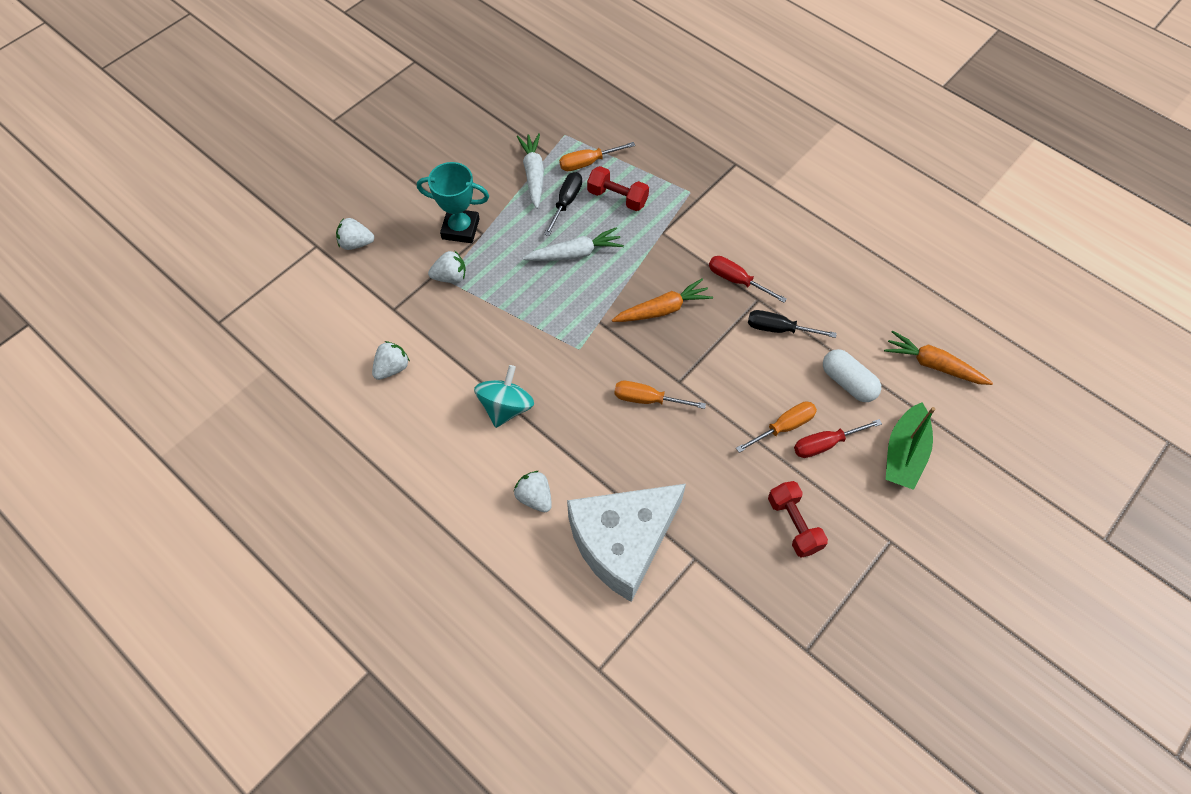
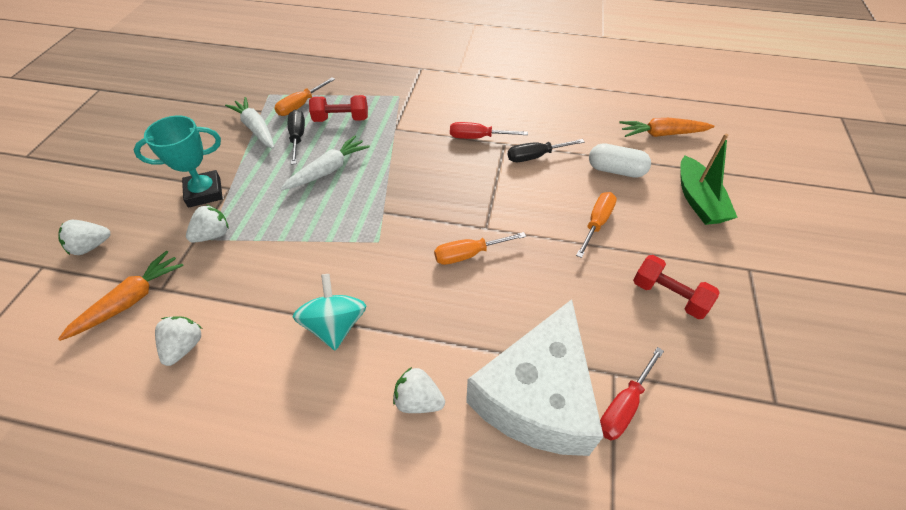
camera: 30 degrees left, 10 degrees down
orange carrot [612,279,713,322] -> orange carrot moved to [58,251,184,341]
red screwdriver [794,419,882,458] -> red screwdriver moved to [600,347,664,440]

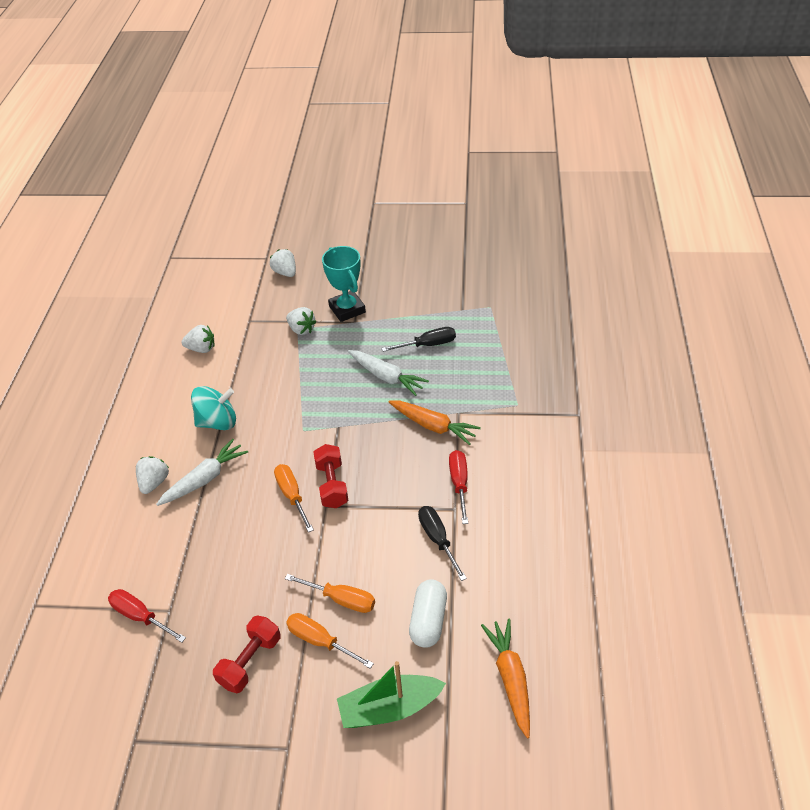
camera: 85 degrees right, 5 degrees down
orange carrot [58,251,184,341] -> orange carrot moved to [388,400,481,445]
white carrot [225,97,274,149] -> white carrot moved to [156,439,248,506]
orange screwdriver [274,78,335,116] -> orange screwdriver moved to [286,613,374,669]
red dumbbell [309,95,368,122] -> red dumbbell moved to [313,444,348,508]
white cheese [466,299,604,456] -> none

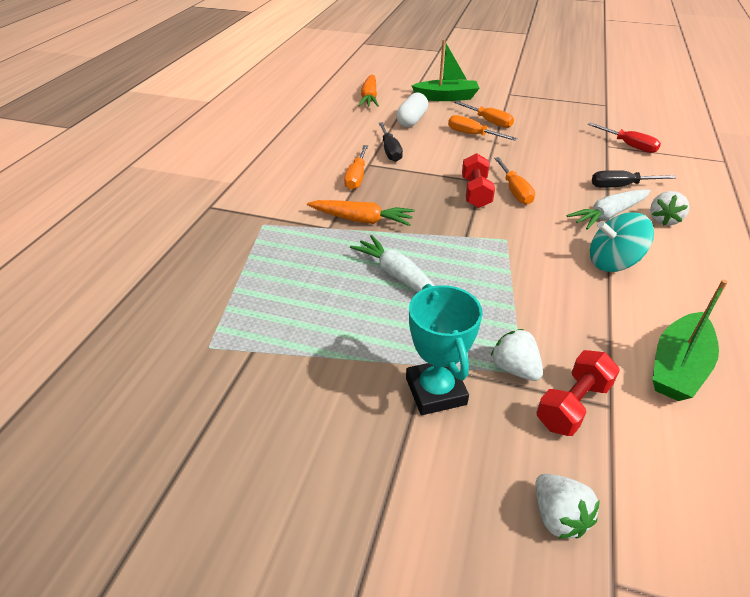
camera: 170 degrees left, 5 degrees down
white strawberry [181,325,215,353] -> green boat [652,280,728,401]
red dumbbell [213,616,280,693] -> red dumbbell moved to [536,350,620,436]
black screwdriver [381,327,456,352] -> black screwdriver moved to [592,170,676,188]
orange carrot [388,400,481,445] -> orange carrot turned 150 degrees clockwise [307,200,415,226]
red screwdriver [449,450,468,524] -> orange screwdriver [344,145,368,190]

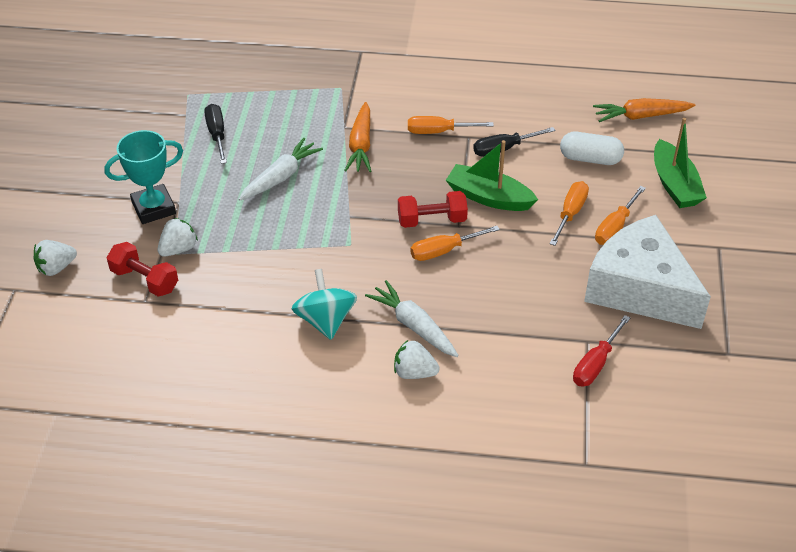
camera: 80 degrees right, 5 degrees up
black screwdriver [592,170,676,188] -> black screwdriver moved to [204,104,227,164]
green boat [652,280,728,401] -> green boat moved to [446,140,538,211]
none -> white cheese [584,215,711,329]

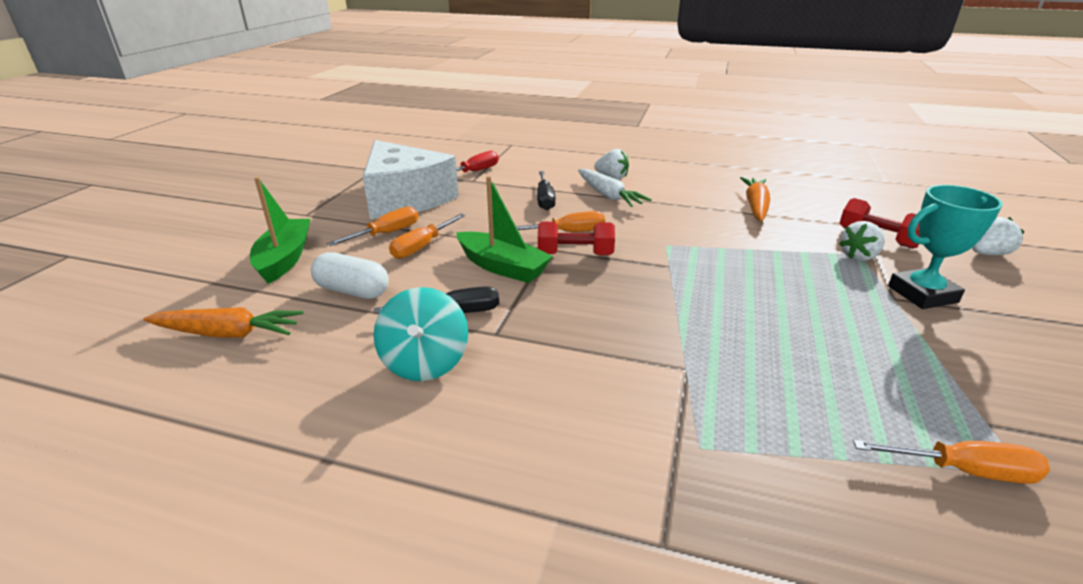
camera: 170 degrees left, 15 degrees down
black screwdriver [204,104,227,164] -> black screwdriver moved to [537,171,556,210]
white carrot [239,138,323,200] -> none
turquoise spinning top [292,269,357,340] -> turquoise spinning top moved to [373,287,468,381]
orange carrot [344,102,371,172] -> orange carrot moved to [740,177,770,221]
orange screwdriver [408,116,494,134] -> orange screwdriver moved to [853,440,1050,484]

